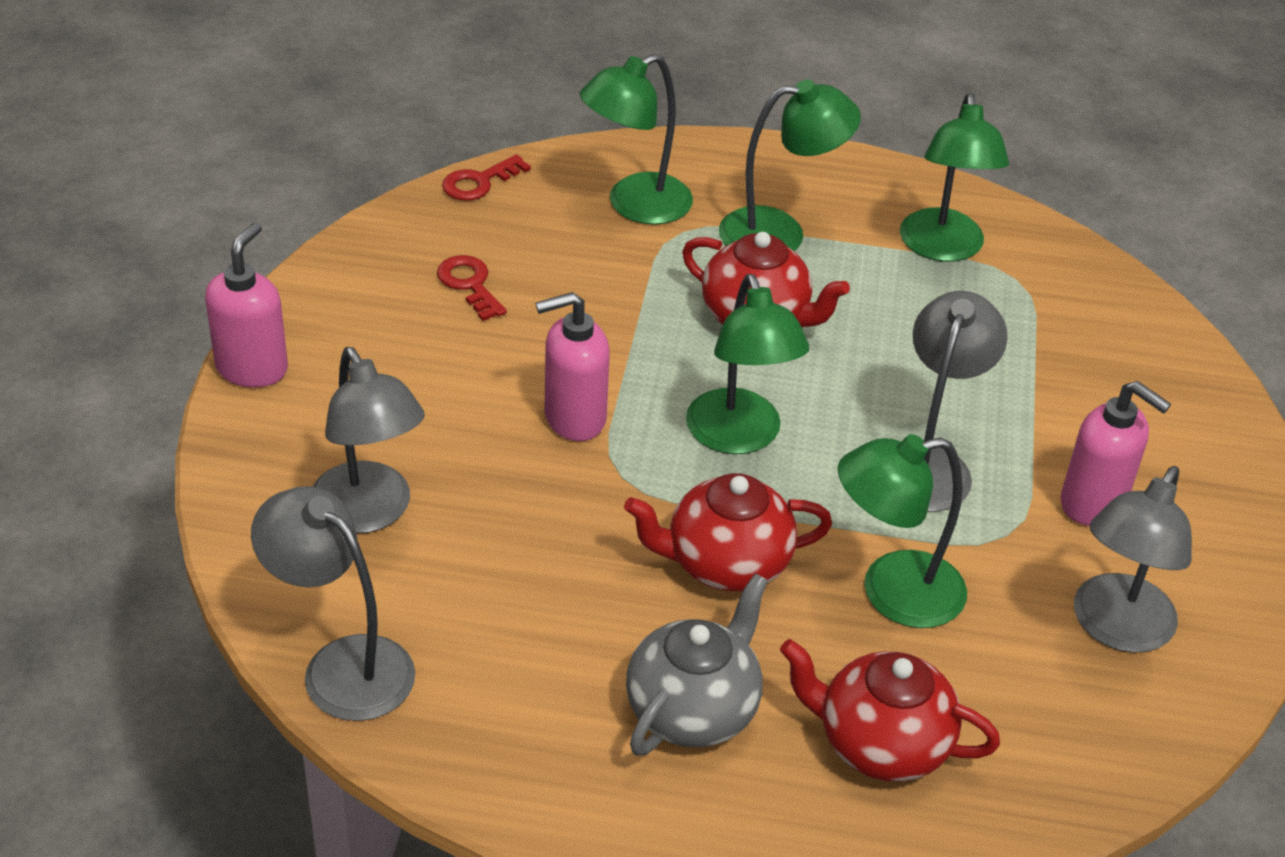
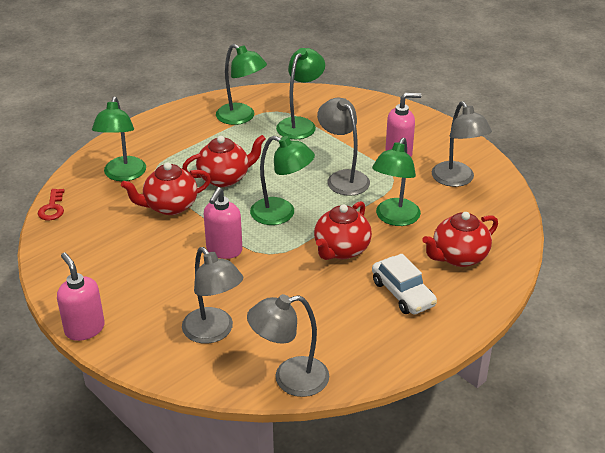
camera: 50 degrees left, 5 degrees down
grey lamp [312,347,425,534] -> grey lamp turned 45 degrees clockwise [182,247,243,344]
red key [437,255,507,321] -> none
grey teapot [626,573,768,756] -> white car [372,254,437,315]
green lamp [719,80,861,251] -> green lamp moved to [276,48,325,139]
none -> red teapot [121,162,211,215]

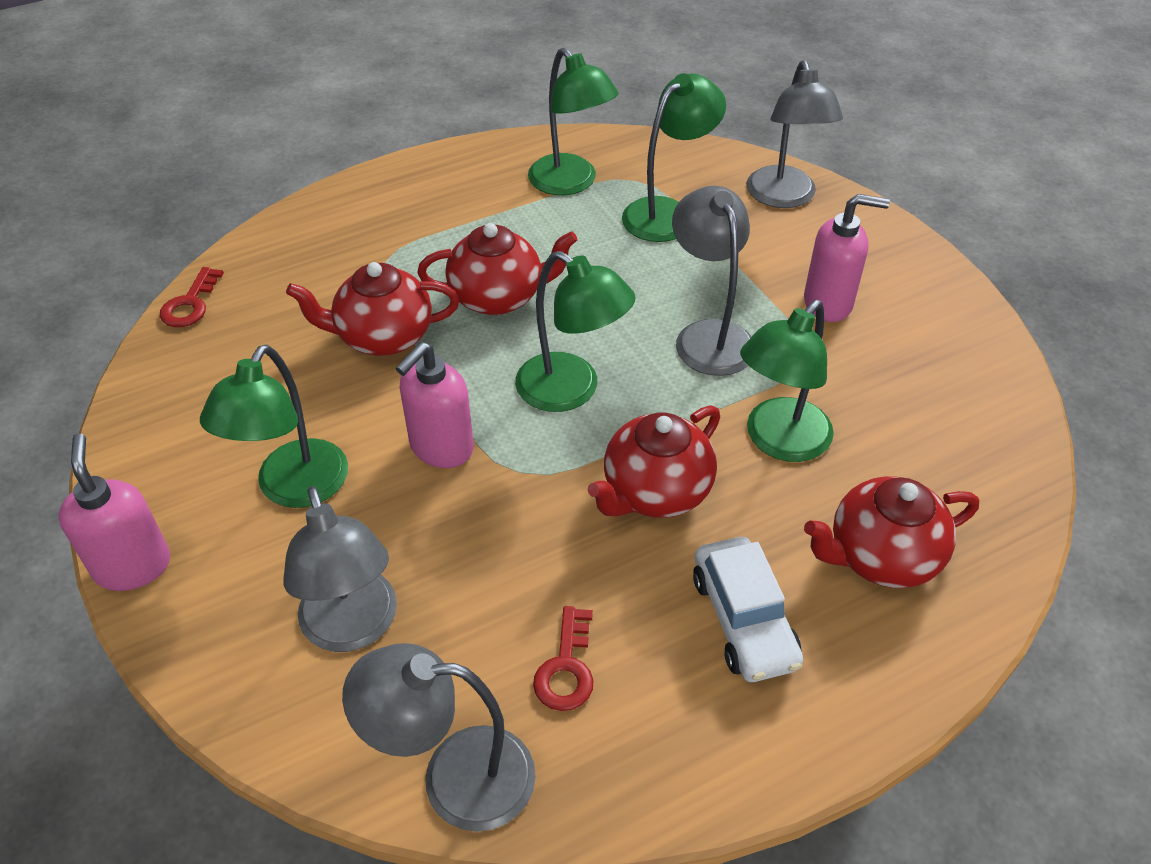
camera: 15 degrees right, 10 degrees up
green lamp [92,96,146,181] -> green lamp moved to [200,345,348,508]
grey lamp [432,101,492,187] -> grey lamp moved to [746,60,843,208]
none -> red key [533,606,594,711]

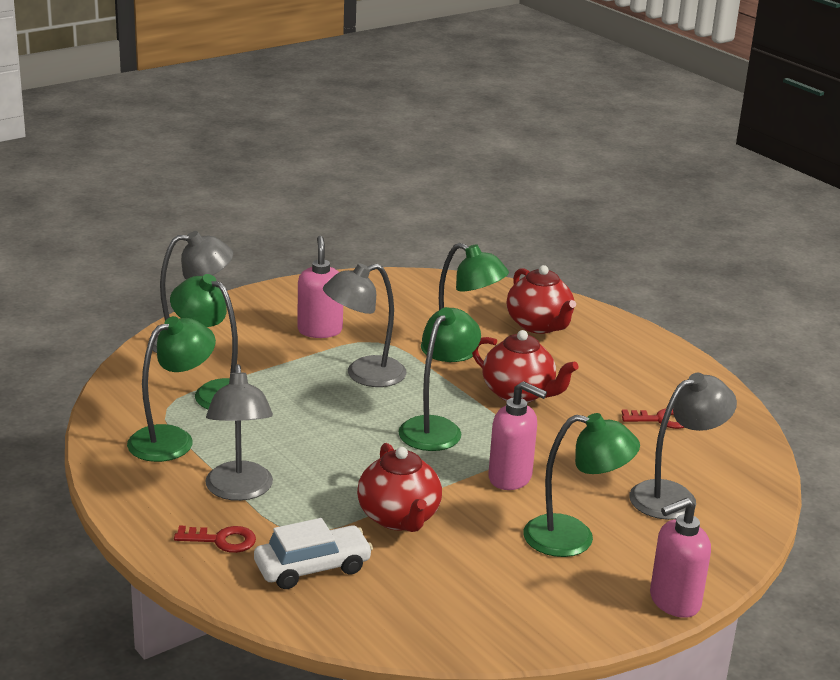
camera: 100 degrees left, 20 degrees down
red key [160,267,224,327] -> red key moved to [174,526,256,553]
grey lamp [342,643,536,832] -> grey lamp moved to [205,364,273,501]
red teapot [417,223,578,315] -> none
white car [693,537,803,682] -> white car moved to [254,518,373,589]

